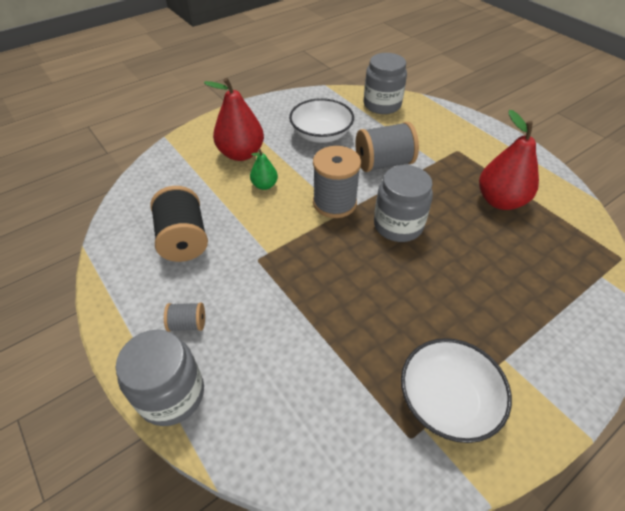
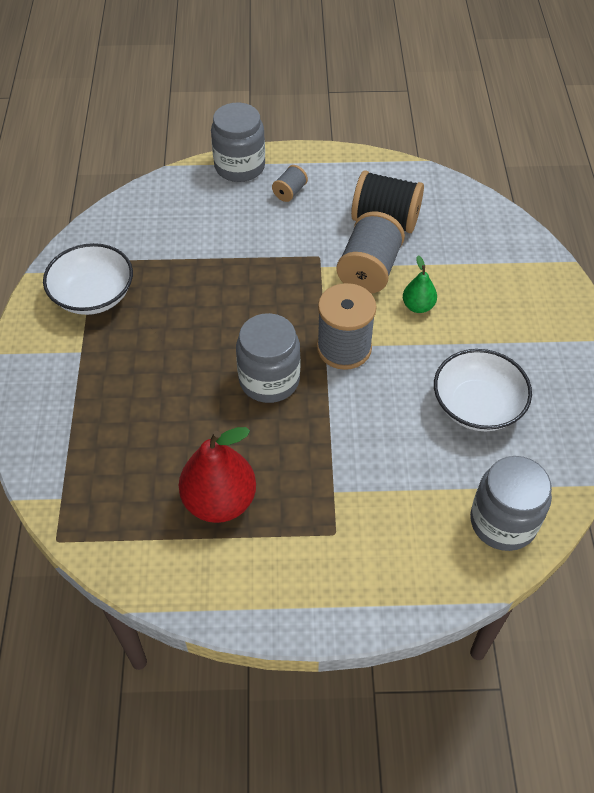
camera: 125 degrees right, 5 degrees up
red pear [204,78,264,161] -> none
grey spool [356,122,419,172] -> grey spool moved to [336,211,405,293]

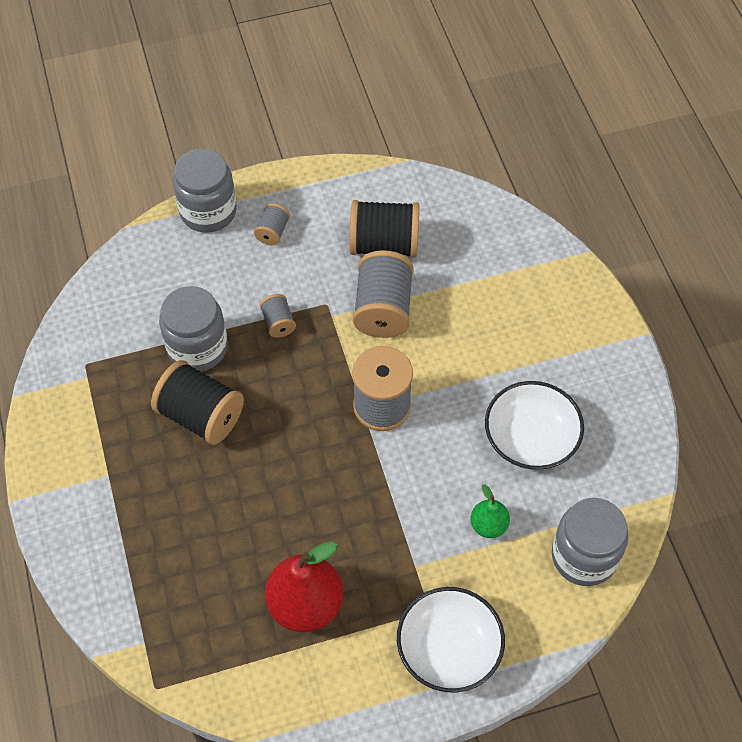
camera: 15 degrees left, 5 degrees up
white bowl [43,243,133,315] -> white bowl moved to [397,587,505,693]
grey jar [236,313,300,403] -> grey jar moved to [159,286,228,372]
green pear [403,255,437,313] -> green pear moved to [470,484,510,538]
none -> black spool [151,360,244,445]
none -> grey spool [260,294,296,338]

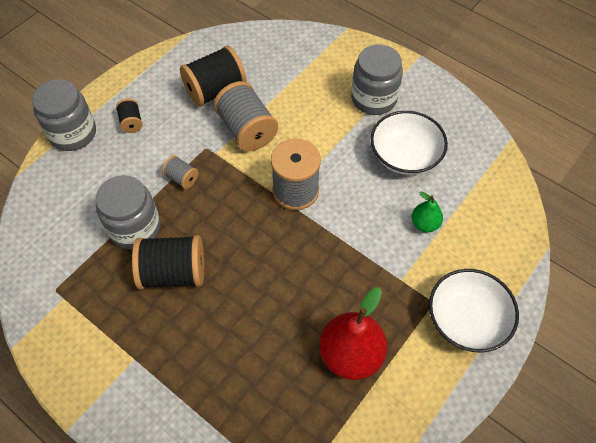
camera: 35 degrees left, 0 degrees up
grey spool [254,203,290,245] -> black spool [116,98,143,133]
grey jar [552,498,628,586] -> grey jar moved to [351,44,403,115]

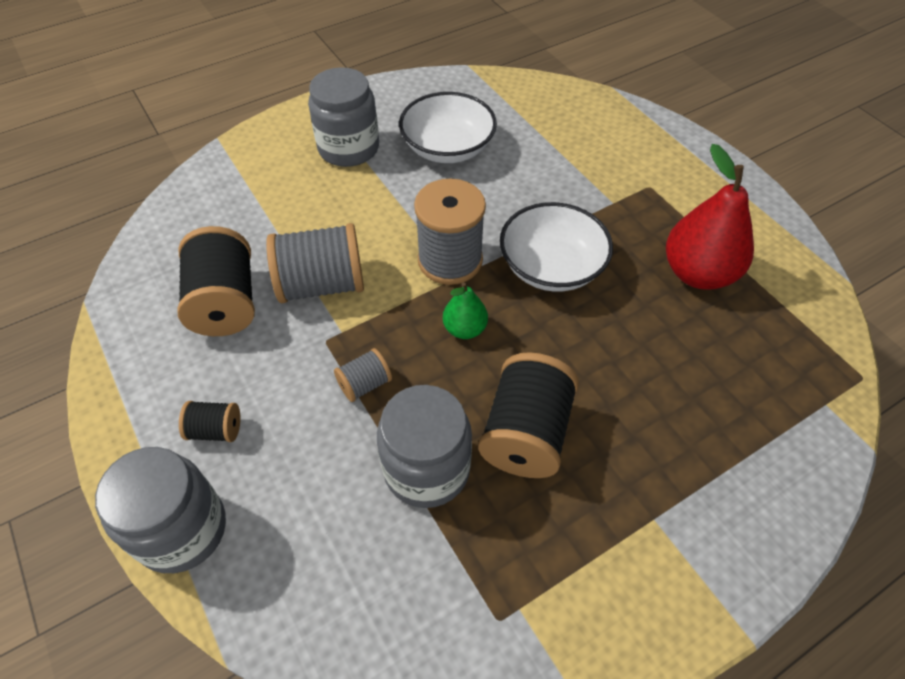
camera: 70 degrees left, 5 degrees down
green pear [412,191,443,232] -> green pear moved to [443,282,488,339]
white bowl [429,269,519,352] -> white bowl moved to [500,202,613,292]

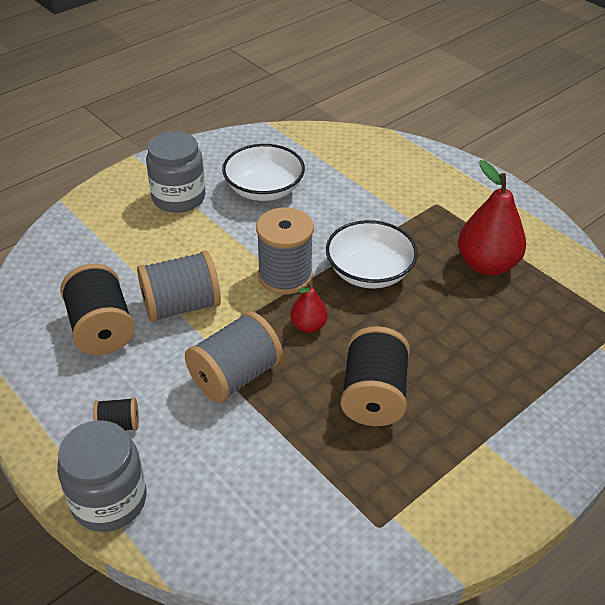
camera: 10 degrees left, 10 degrees down
grey spool [334,348,392,402] -> grey spool [185,311,283,403], size x2.00
grey jar [377,385,472,508] -> none
green pear [443,282,488,339] -> red pear [290,282,328,333]

